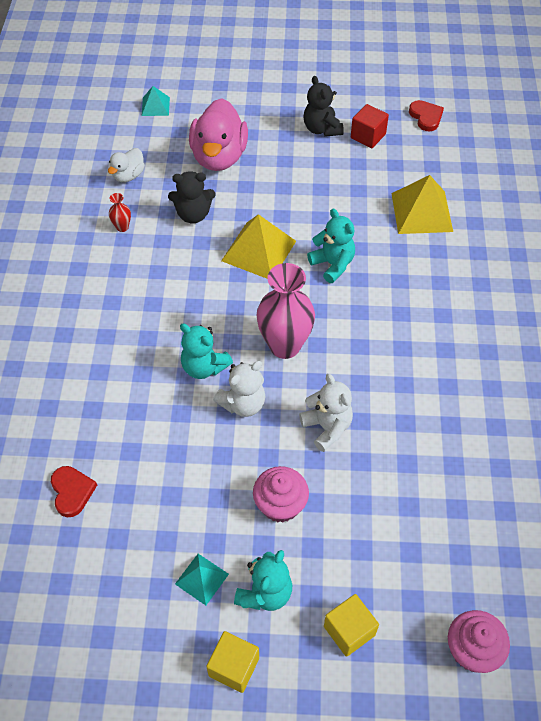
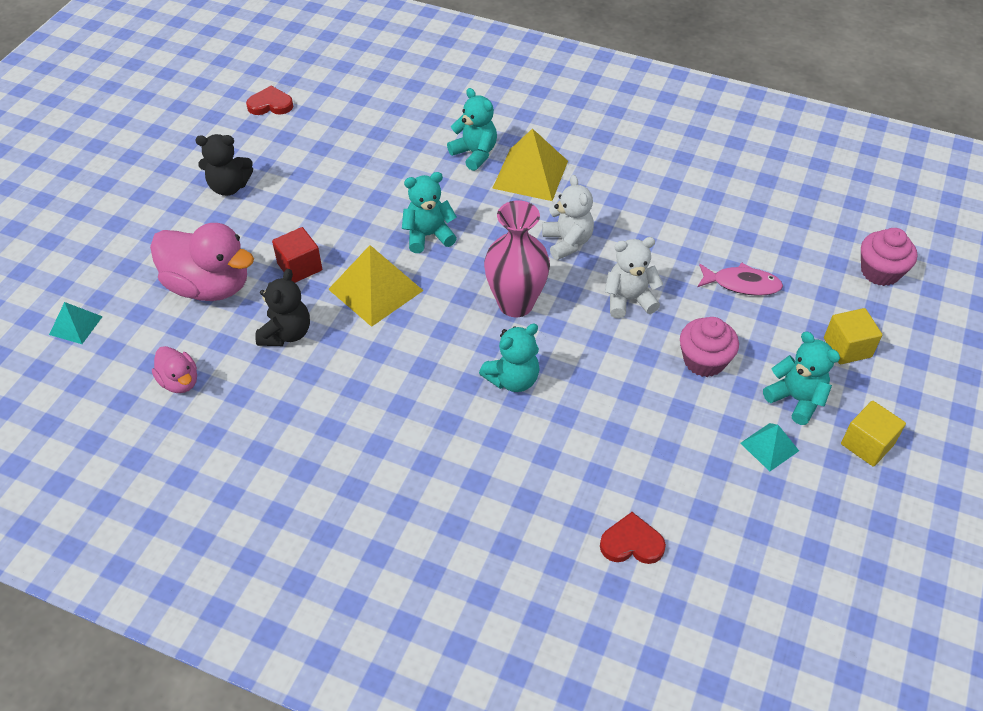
camera: 70 degrees left, 5 degrees down
white duck [108,148,145,182] -> pink duck [152,346,197,393]
red vase [109,193,131,232] -> none
white teddy bear [213,361,266,417] -> white teddy bear moved to [542,175,594,260]
red cube [351,104,389,148] -> red cube moved to [272,227,322,283]
yellow pyramid [391,175,453,234] -> yellow pyramid moved to [492,128,568,201]
none -> turquoise teddy bear [447,88,497,171]
none -> pink fish [697,263,783,296]

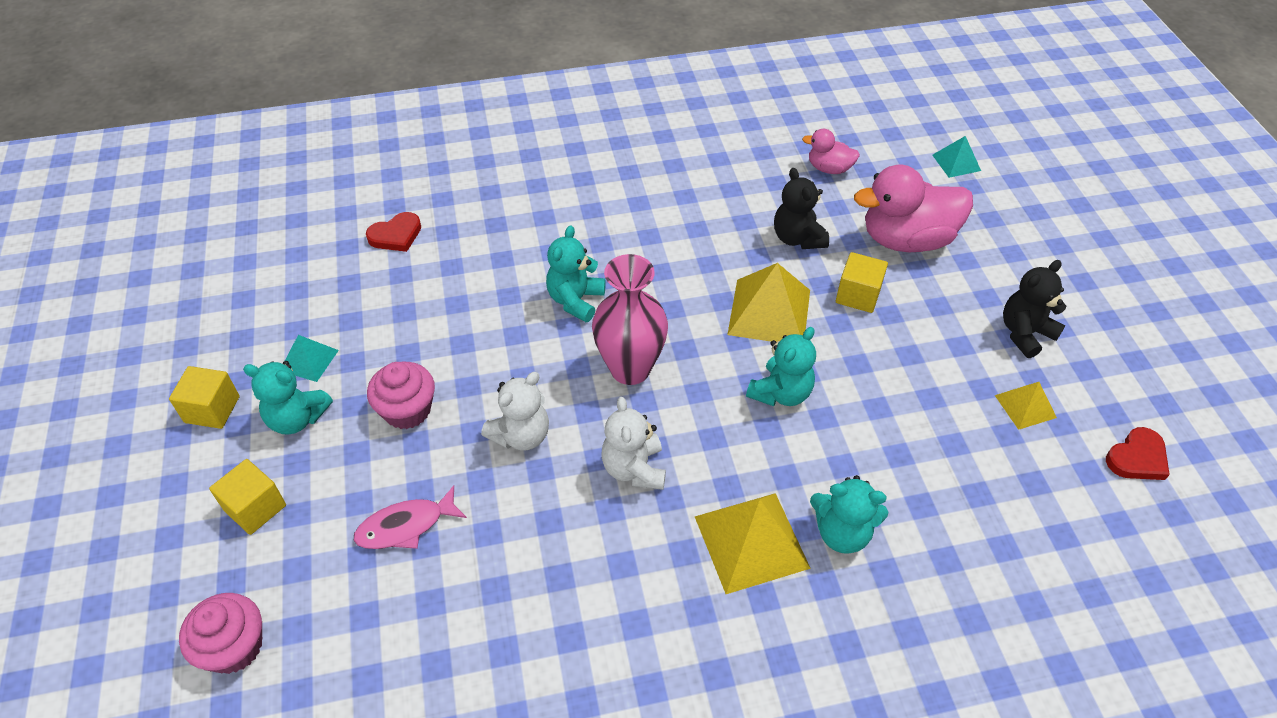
camera: 145 degrees right, 0 degrees up
red cube [272,227,322,283] -> yellow cube [836,252,888,313]
white teddy bear [542,175,594,260] -> white teddy bear turned 45 degrees clockwise [601,397,666,490]
none -> yellow pyramid [995,382,1057,430]

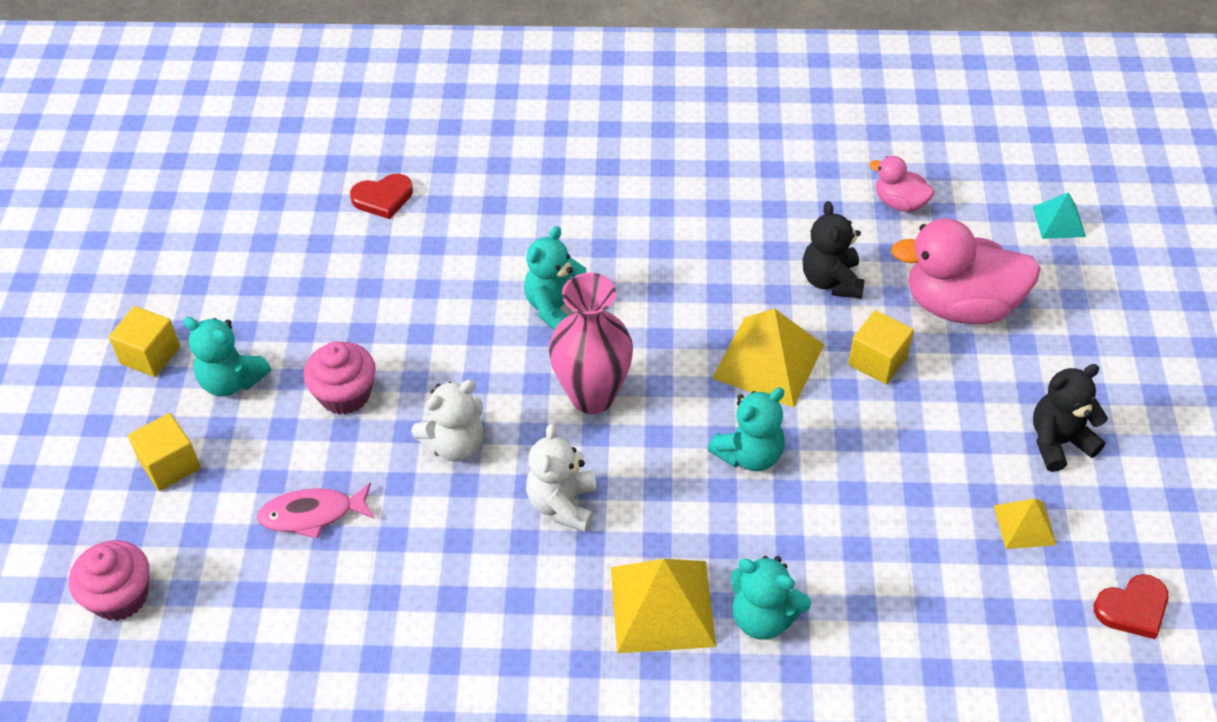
camera: 15 degrees right, 0 degrees up
turquoise pyramid [285,335,339,382] -> none

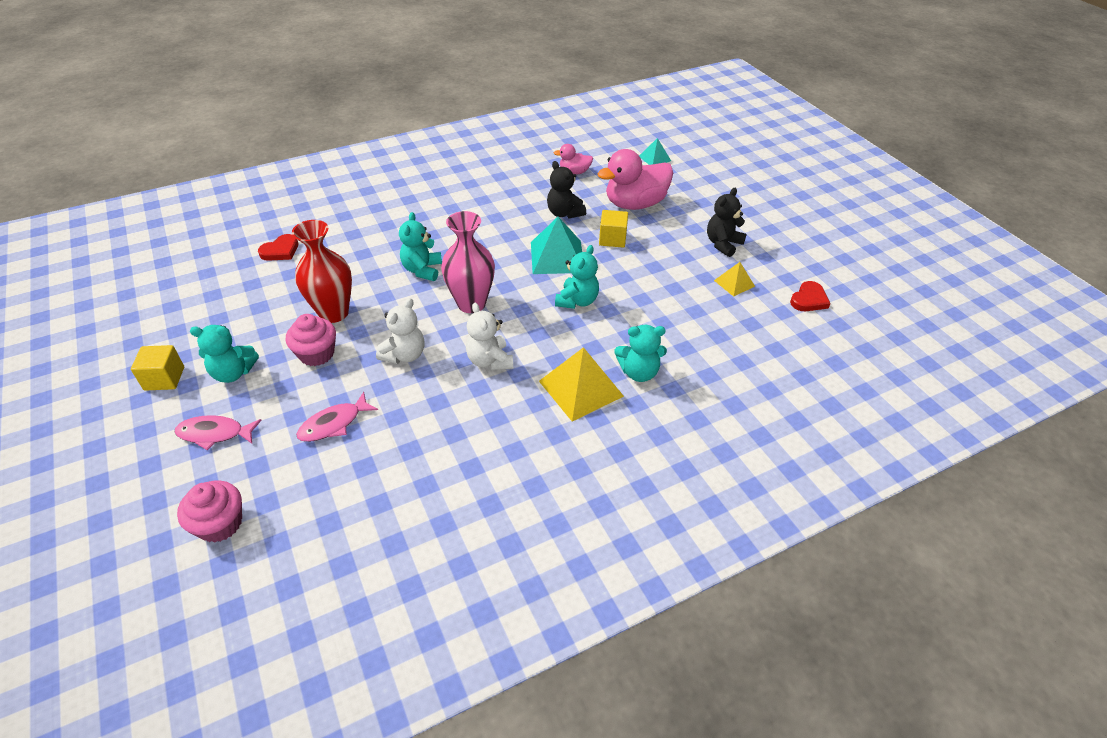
camera: 30 degrees left, 5 degrees down
yellow cube [128,413,200,491] -> pink fish [174,415,262,451]
yellow pyramid [712,308,824,408] -> turquoise pyramid [531,217,582,274]
none -> red vase [292,220,352,323]

